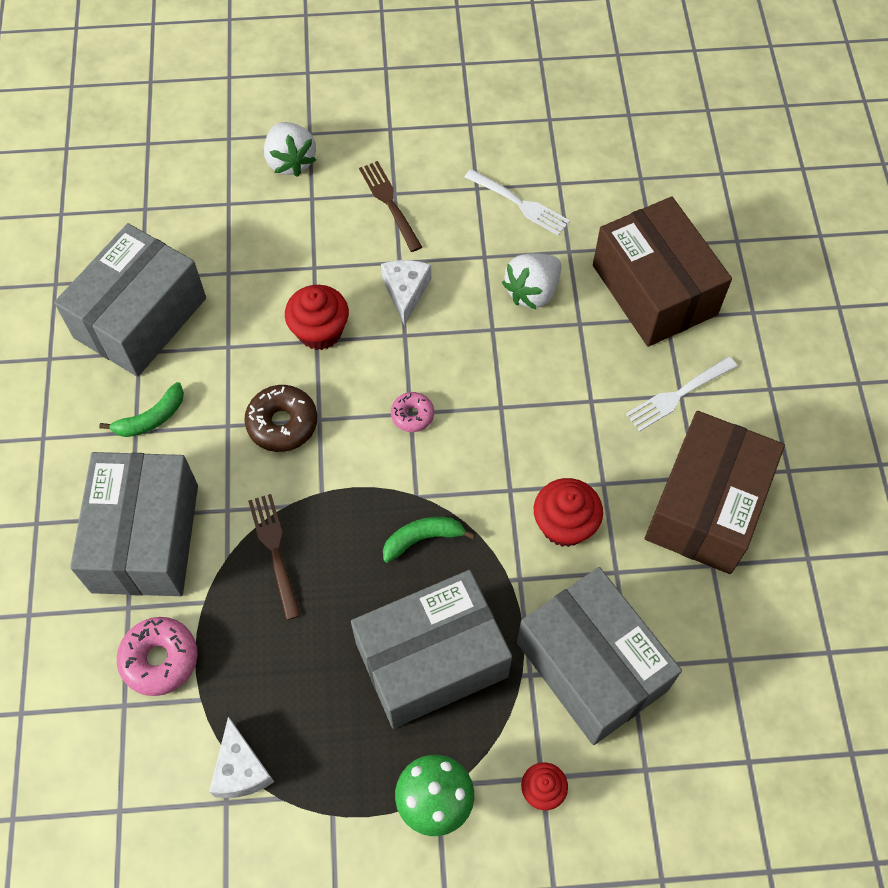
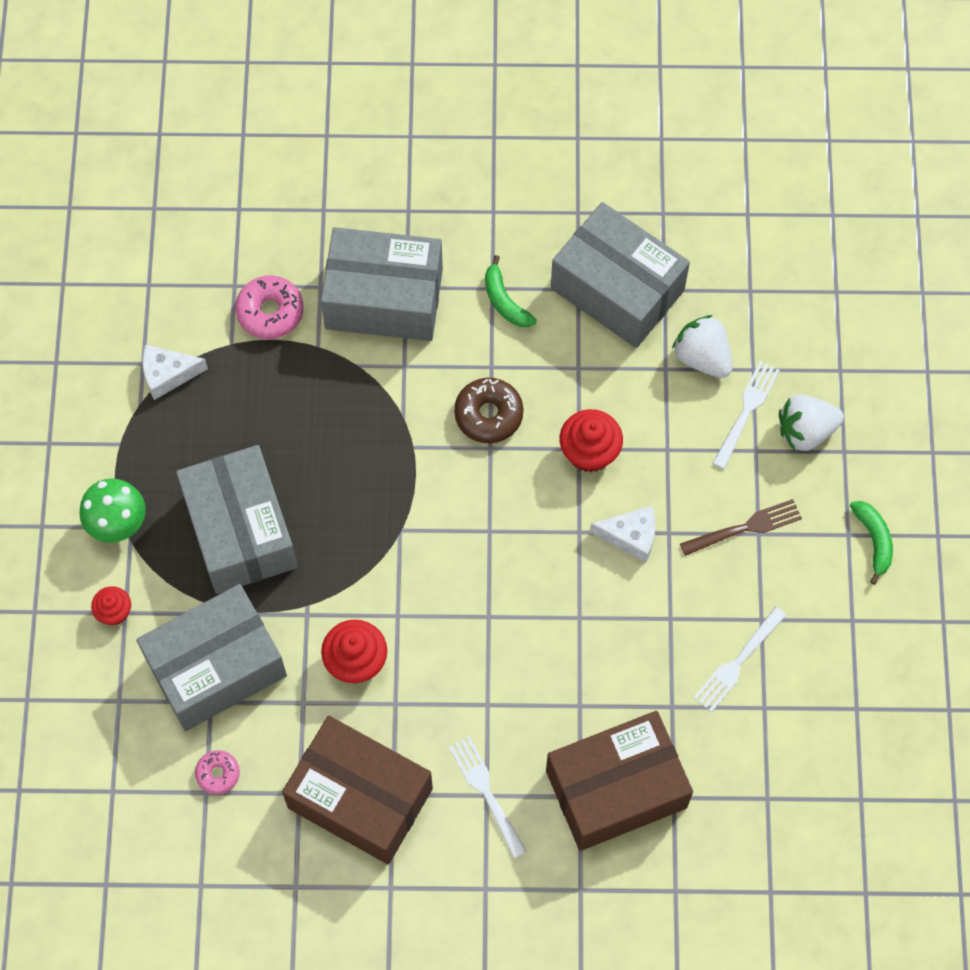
camera: 95 degrees right, 5 degrees up
brown fork [248,494,301,620] -> none
green banana [383,517,475,563] -> green banana moved to [850,501,893,585]
pink donut [391,392,434,432] -> pink donut moved to [195,750,240,795]
white strawberry [502,253,561,310] -> white strawberry moved to [672,315,732,378]
none -> white fork [713,361,780,469]

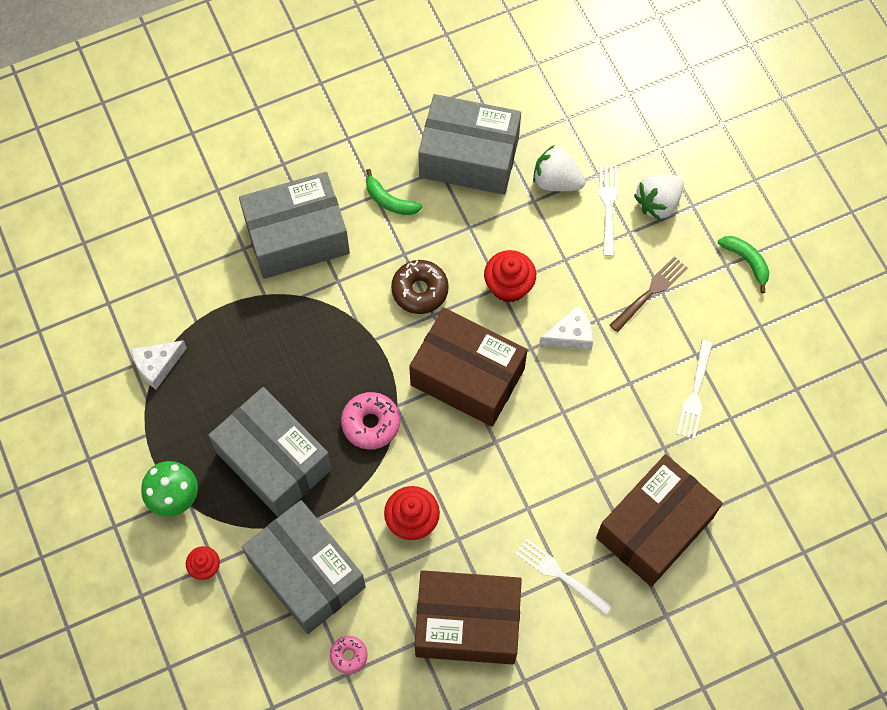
camera: 25 degrees left, 0 degrees up
grey box [136,584,287,731] -> grey box turned 75 degrees counterclockwise [242,500,366,634]
pink donut [235,275,303,339] -> pink donut moved to [341,392,400,450]
none -> brown box [409,308,527,427]

